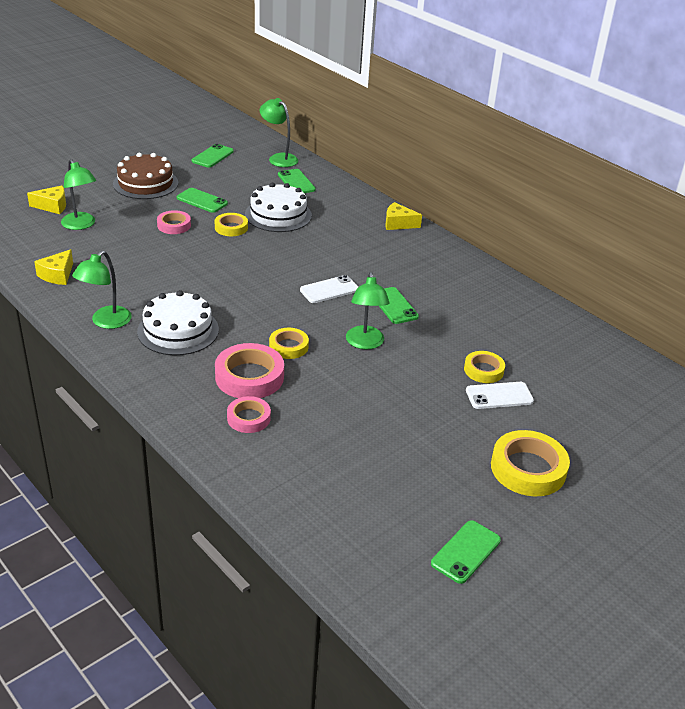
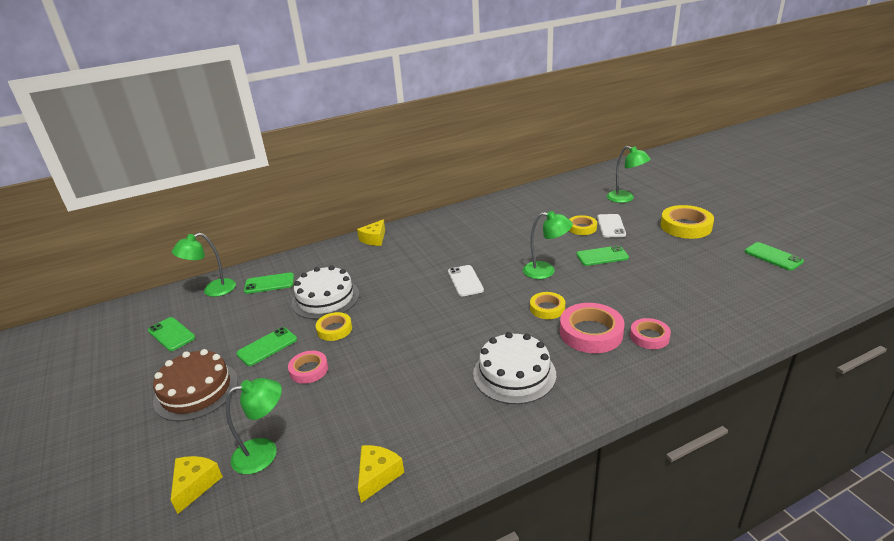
camera: 70 degrees left, 5 degrees down
yellow cheese [34,249,73,285] -> yellow cheese turned 105 degrees counterclockwise [358,445,404,503]
green lamp [72,251,132,329] -> green lamp moved to [607,146,651,203]
green phone [379,287,419,324] -> green phone moved to [576,245,629,266]

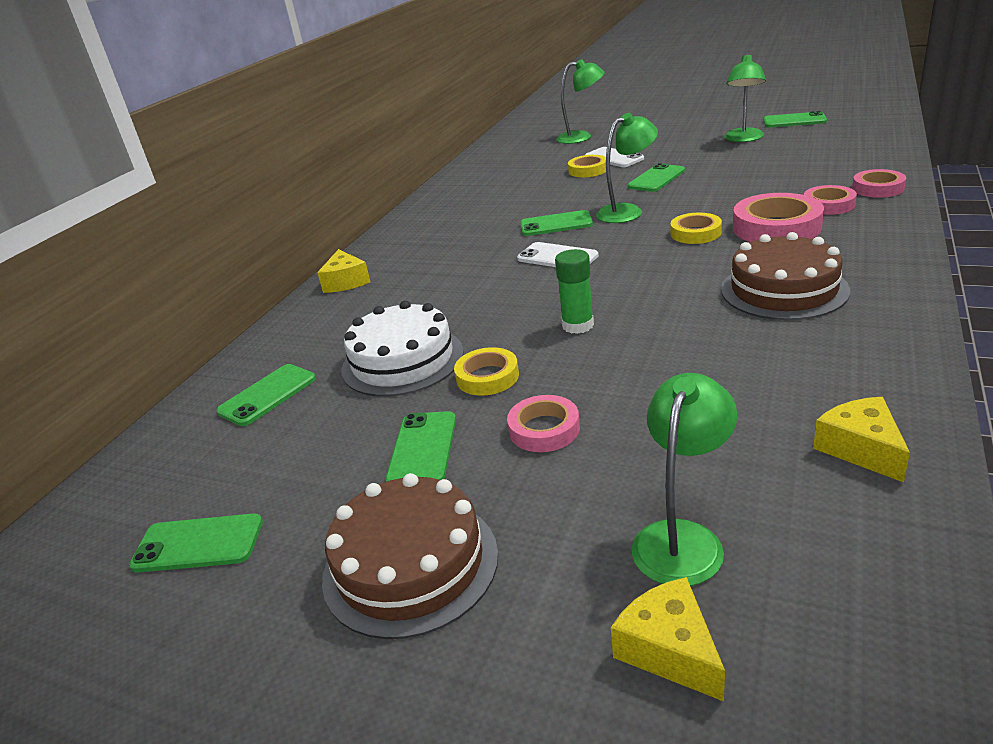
camera: 40 degrees left, 0 degrees up
green lamp [172,233,236,297] -> green lamp moved to [724,54,766,142]
white cake [473,332,556,404] -> brown cake [721,232,850,320]
yellow tape [661,205,714,239] -> none
none -> green phone [520,210,593,236]
none -> green glue stick [555,249,594,334]
none -> pink tape [852,169,906,198]

